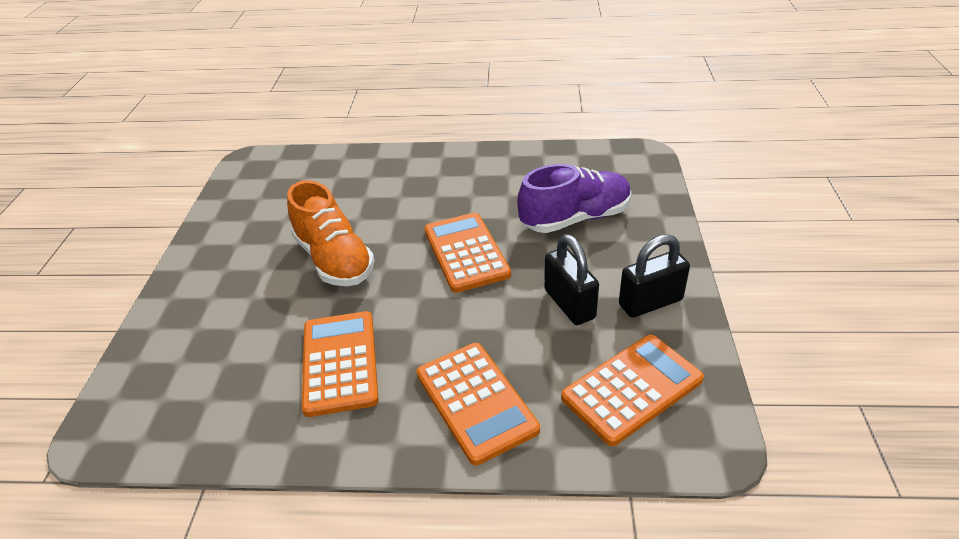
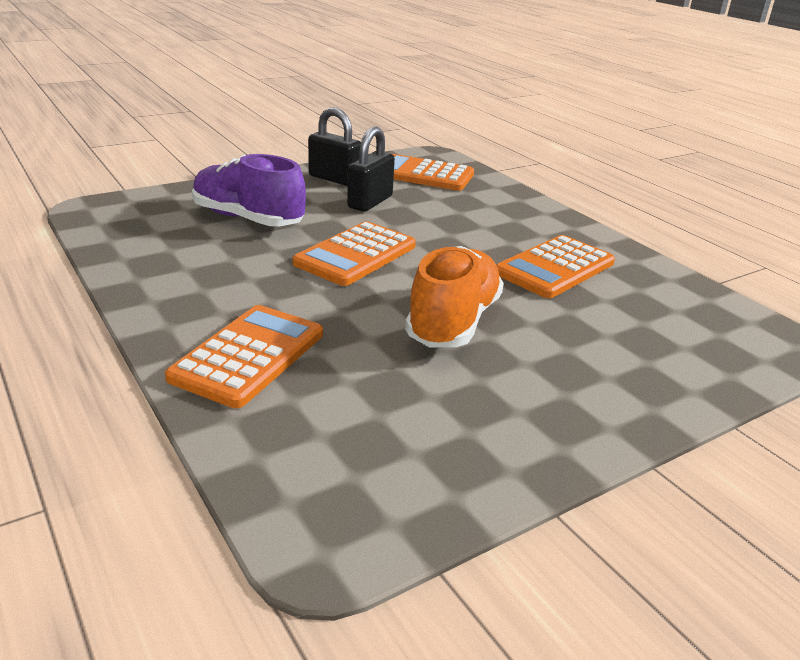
camera: 130 degrees left, 10 degrees down
orange calculator [416,343,540,465] -> orange calculator moved to [165,305,323,408]

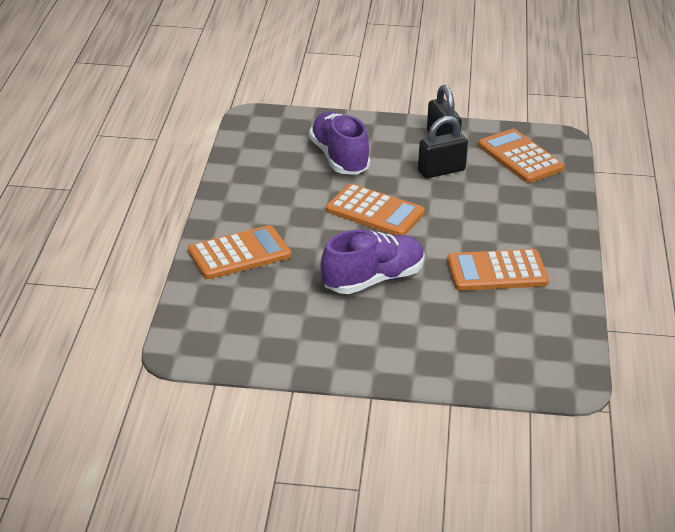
camera: 40 degrees right, 5 degrees up
orange calculator [293,221,416,286] -> orange calculator turned 135 degrees counterclockwise [326,183,425,235]
orange shoe [405,246,504,347] -> purple shoe [320,230,425,294]

